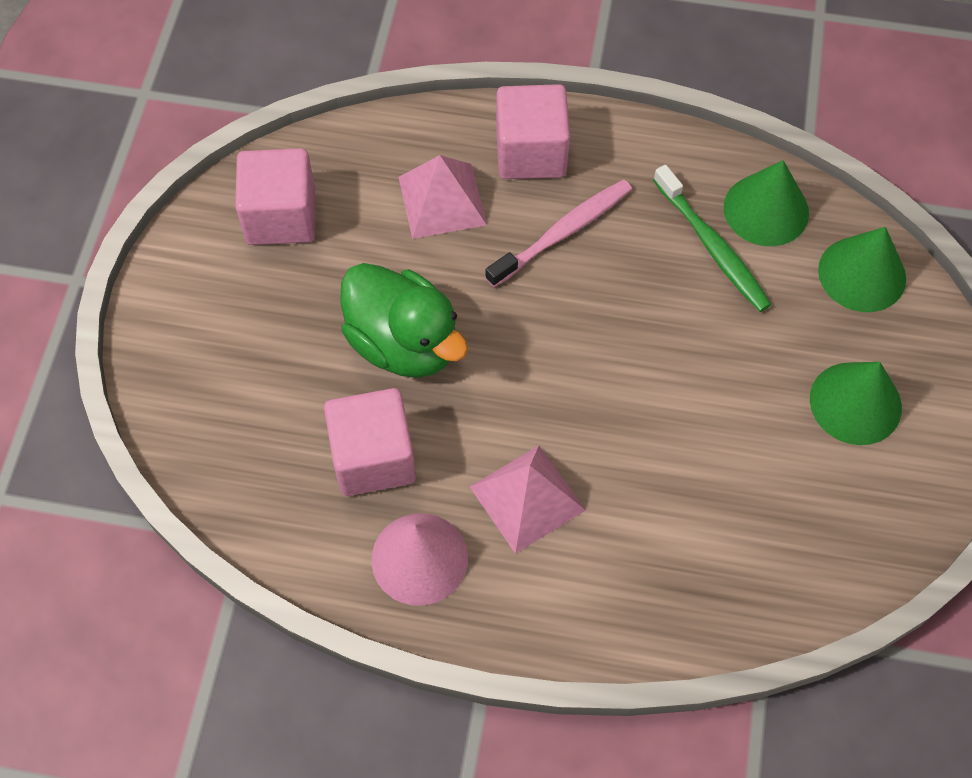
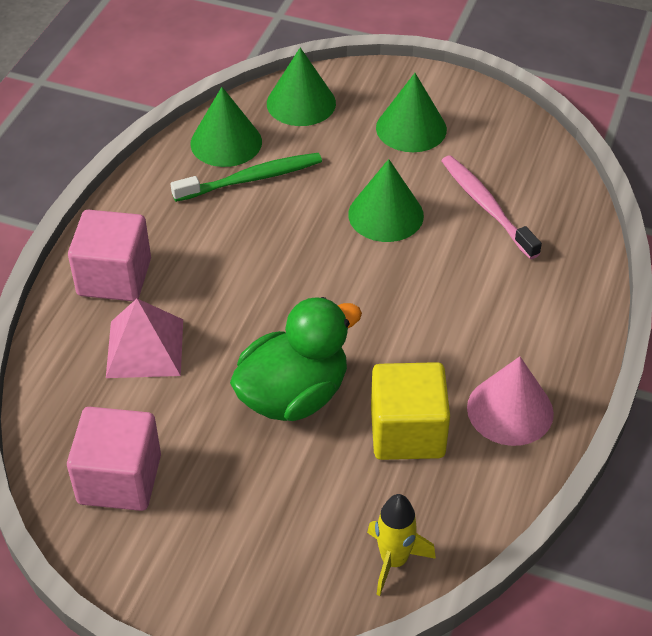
camera: 80 degrees left, 15 degrees down
pink cube [324,388,416,496] -> yellow cube [371,362,450,460]
pink pyramid [470,446,586,554] -> none
pink toothbrush [485,179,632,287] -> pink toothbrush moved to [441,155,542,259]
none -> green cone [348,159,424,242]
none -> yellow rocket [367,494,436,596]

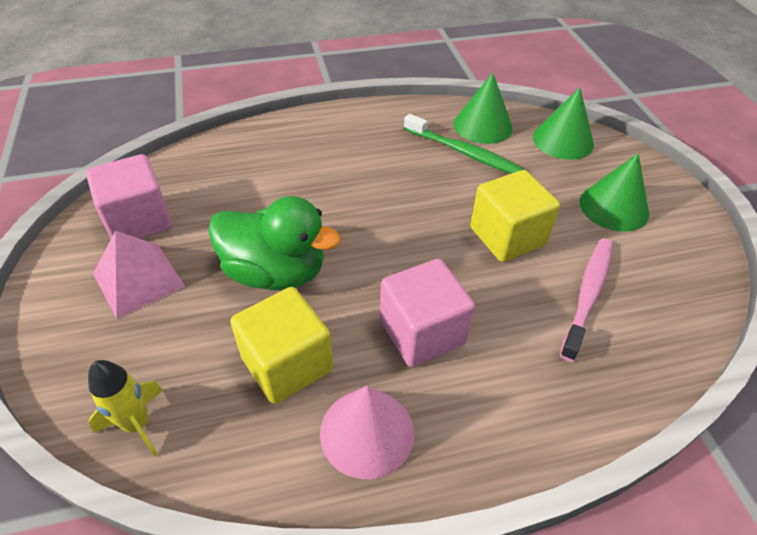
camera: 55 degrees right, 0 degrees up
pink cube [68,210,151,301] -> pink cube moved to [380,259,475,367]
pink pyramid [106,299,183,378] -> pink pyramid moved to [93,231,185,319]
green cone [348,159,424,242] -> yellow cube [470,170,560,262]

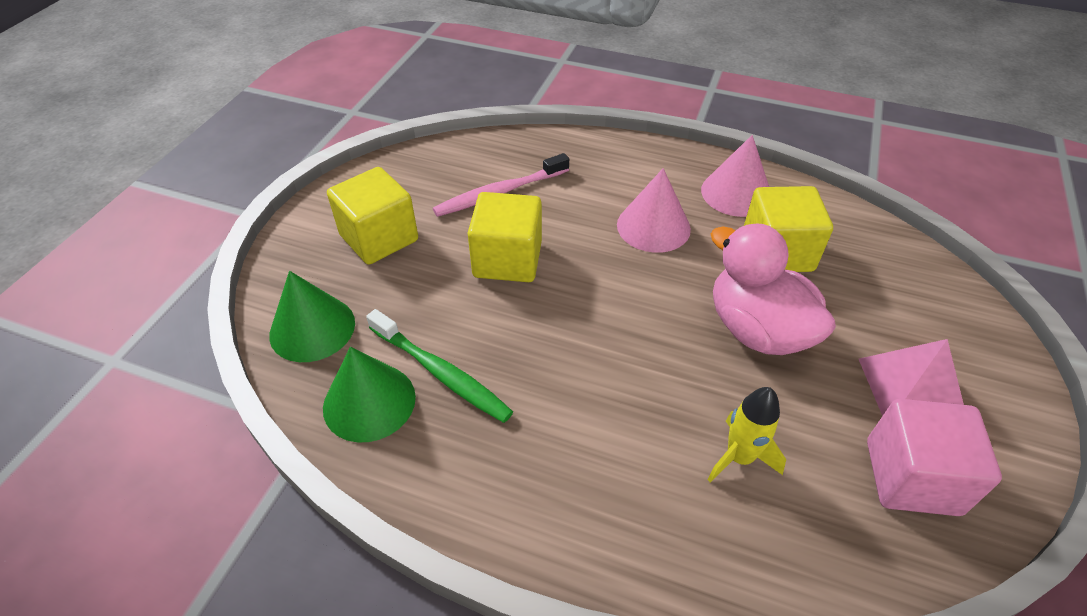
camera: 145 degrees left, 0 degrees up
yellow rocket [88,360,163,457] -> yellow rocket moved to [707,387,786,482]
green duck [208,196,341,290] -> pink duck [711,223,836,355]
pink cube [380,259,475,367] -> pink cone [617,168,691,253]
green toothbrush [404,114,523,174] -> green toothbrush turned 150 degrees clockwise [366,309,513,423]
green cone [579,153,649,232] -> yellow cube [327,167,418,265]

